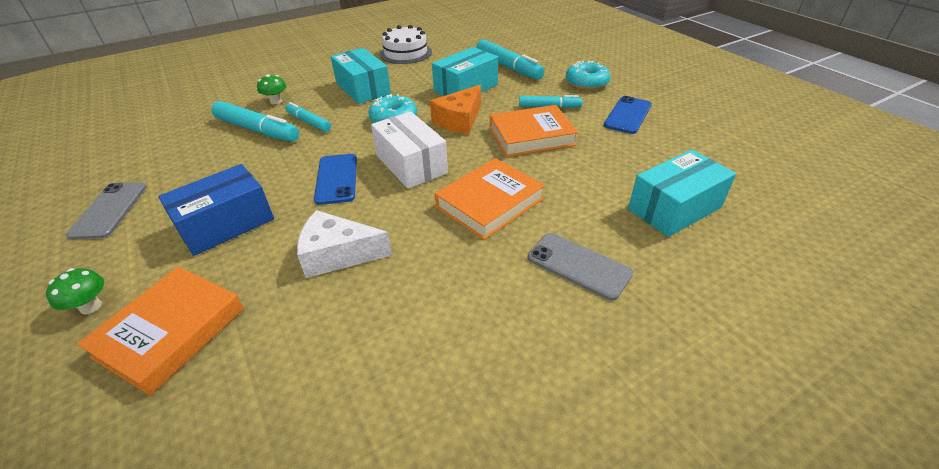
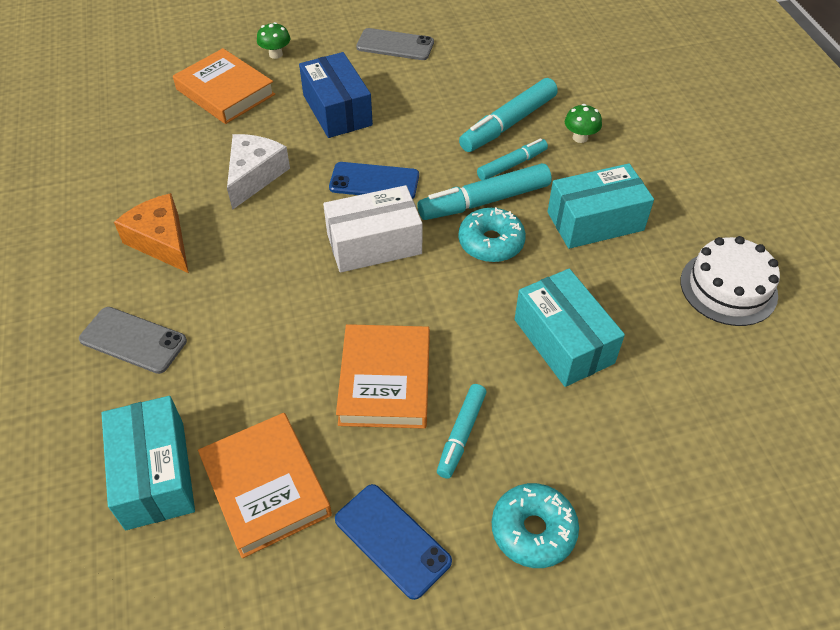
camera: 105 degrees right, 10 degrees up
orange cheese [430,85,481,134] -> orange cheese moved to [114,193,189,273]
orange book [435,158,545,240] -> orange book moved to [198,413,332,558]
turquoise marker [476,39,545,80] -> turquoise marker moved to [418,163,552,220]
grey phone [528,233,633,301] -> grey phone turned 60 degrees clockwise [79,307,187,374]

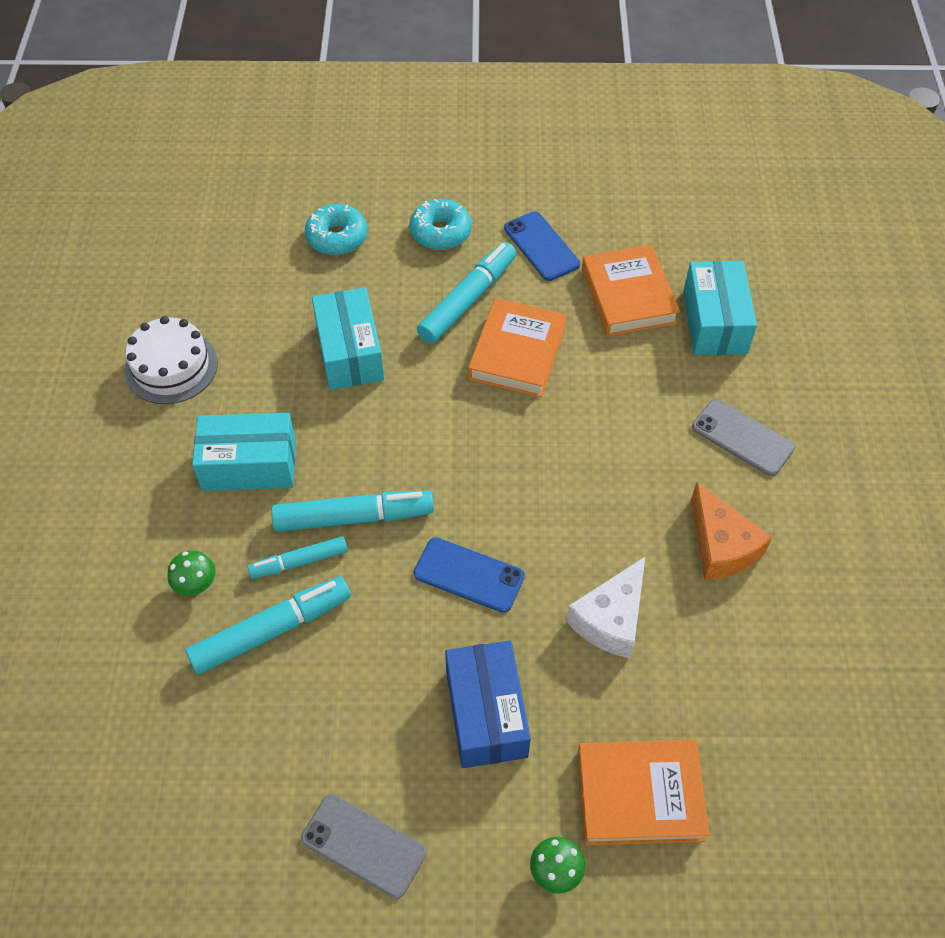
camera: 165 degrees left, 5 degrees up
orange book [173,48,275,124] -> orange book turned 60 degrees counterclockwise [578,740,710,845]
white box [323,185,422,273] -> none
turquoise marker [437,384,487,479] -> turquoise marker [417,242,516,344], size x1.64
turquoise donut [458,207,526,262] -> turquoise donut moved to [305,204,368,255]

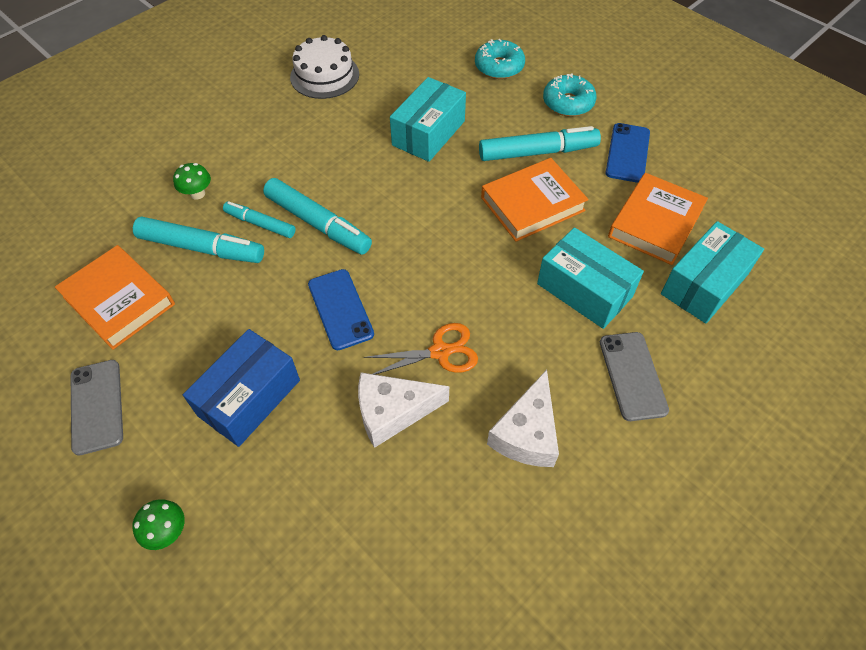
camera: 45 degrees right, 0 degrees up
turquoise box [192,413,296,491] -> turquoise box moved to [537,227,644,329]
orange book [578,740,710,845] -> orange book moved to [55,245,175,350]
orange cheese [691,482,773,580] -> white cheese [487,370,559,467]
none -> orange scissors [364,323,478,375]

